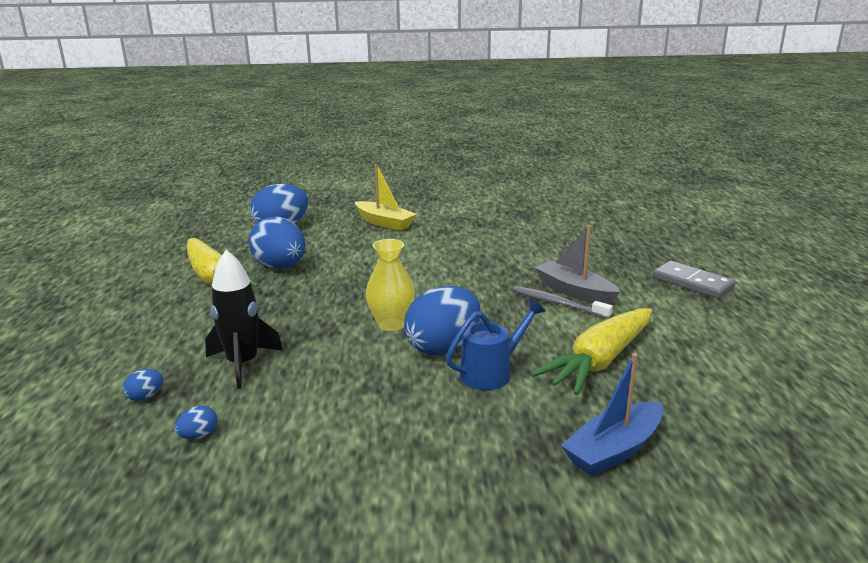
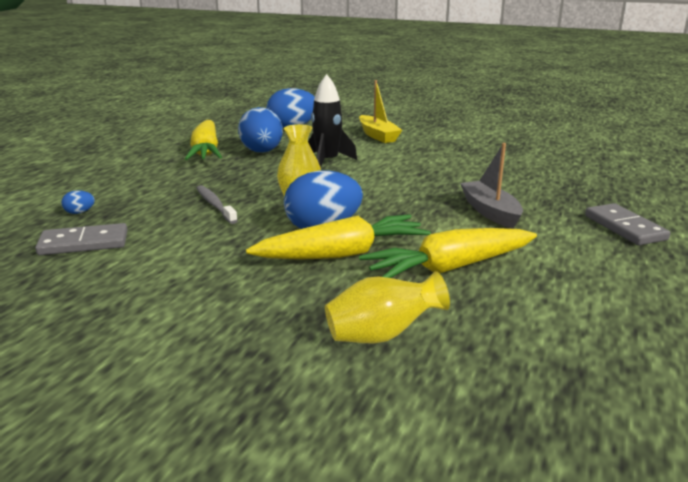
camera: 25 degrees right, 0 degrees up
blue egg [174,406,218,439] -> grey domino [35,223,127,255]
black rocket [205,250,283,389] -> black rocket moved to [308,74,357,168]
blue watering can [446,299,545,390] -> yellow carrot [246,214,431,260]
grey toothbrush [513,286,613,319] -> grey toothbrush moved to [196,185,238,224]
blue boat [561,353,663,476] -> yellow vase [325,271,450,344]

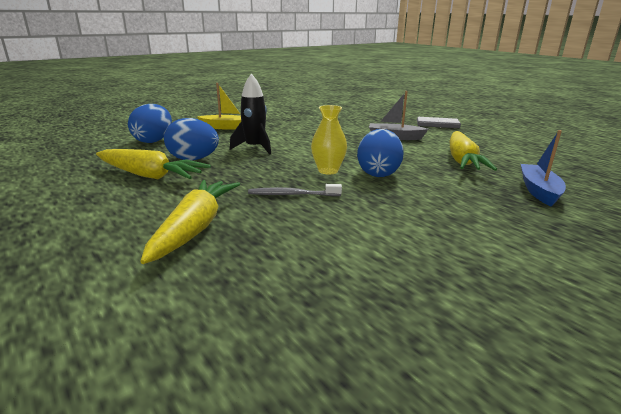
camera: 60 degrees left, 0 degrees up
grey domino [35,223,127,255] -> none
blue egg [61,190,95,214] -> none
yellow carrot [246,214,431,260] -> yellow carrot moved to [140,180,240,264]
yellow vase [325,271,450,344] -> blue boat [521,130,566,207]

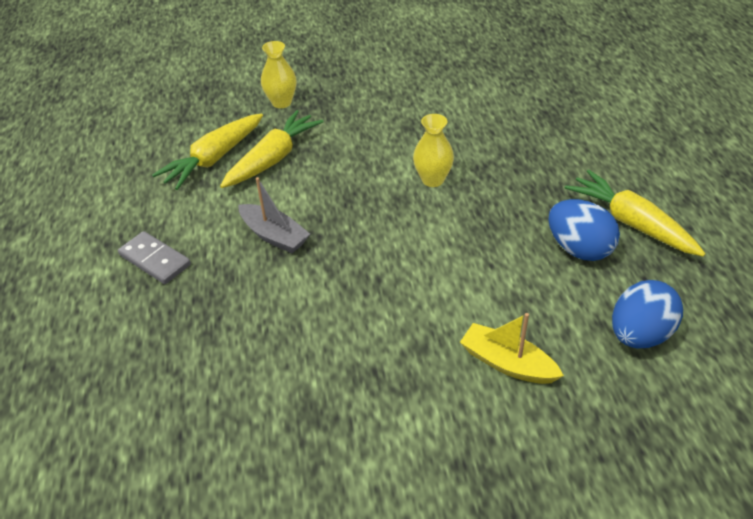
camera: 150 degrees left, 20 degrees up
yellow carrot [140,180,240,264] -> yellow carrot moved to [152,113,263,190]
black rocket [229,73,271,155] -> none
grey toothbrush [248,184,342,196] -> none
blue egg [357,129,404,177] -> none
blue boat [521,130,566,207] -> yellow vase [261,41,296,108]

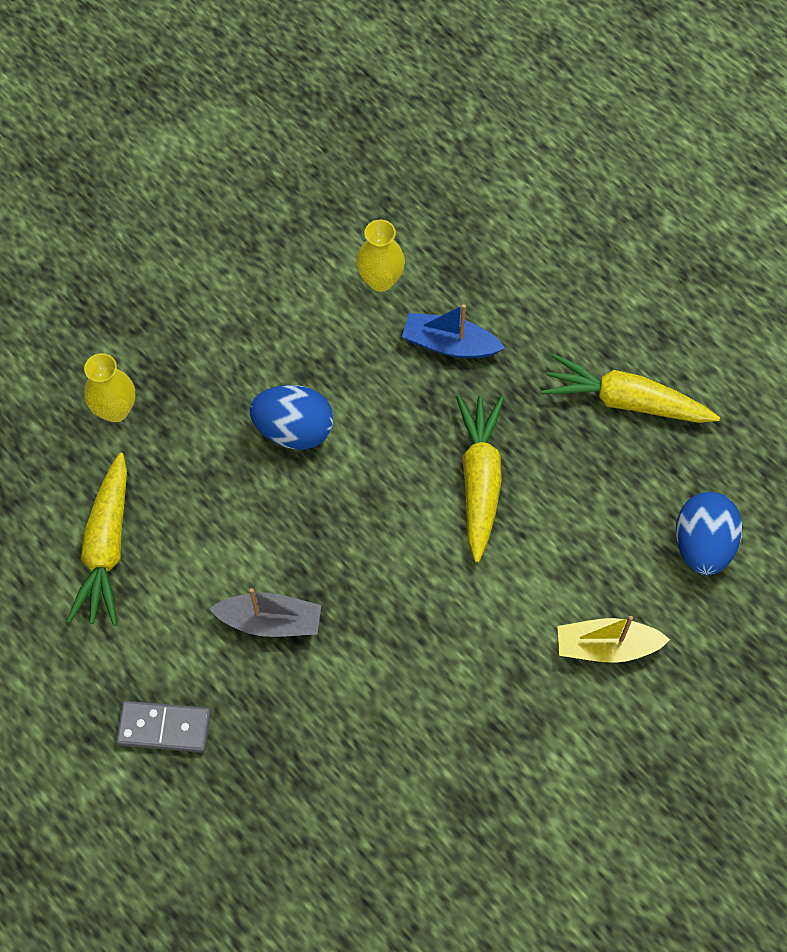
camera: 35 degrees left, 20 degrees up
yellow carrot [220,110,324,188] -> yellow carrot moved to [456,395,504,563]
yellow vase [413,114,454,187] -> yellow vase moved to [356,220,405,292]
blue egg [548,199,620,261] -> blue egg moved to [249,385,334,449]
none -> blue boat [402,304,505,358]

